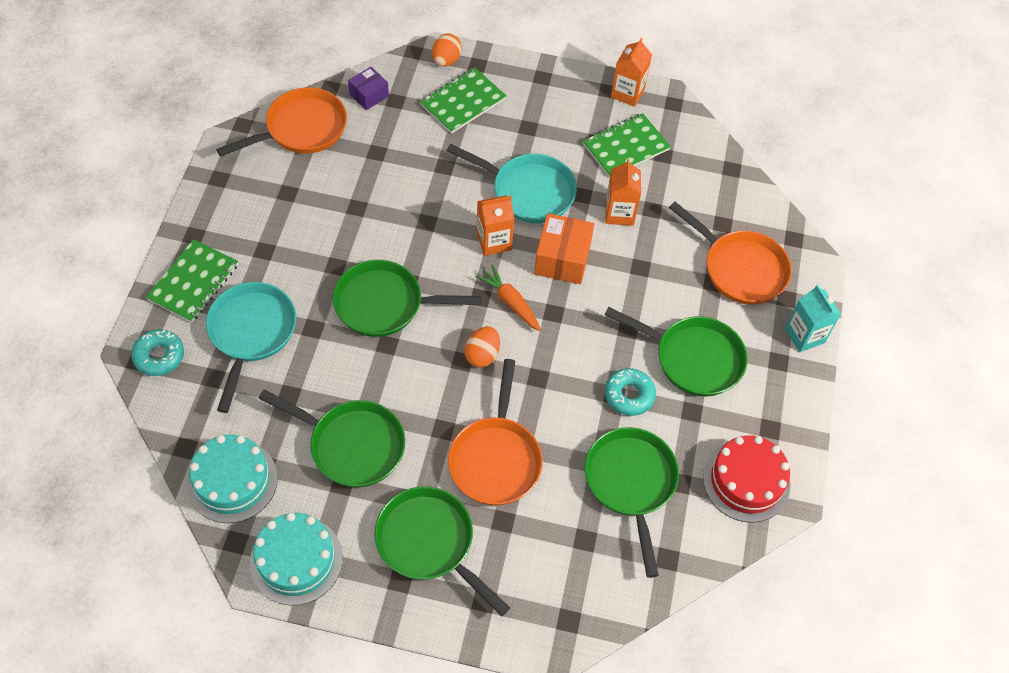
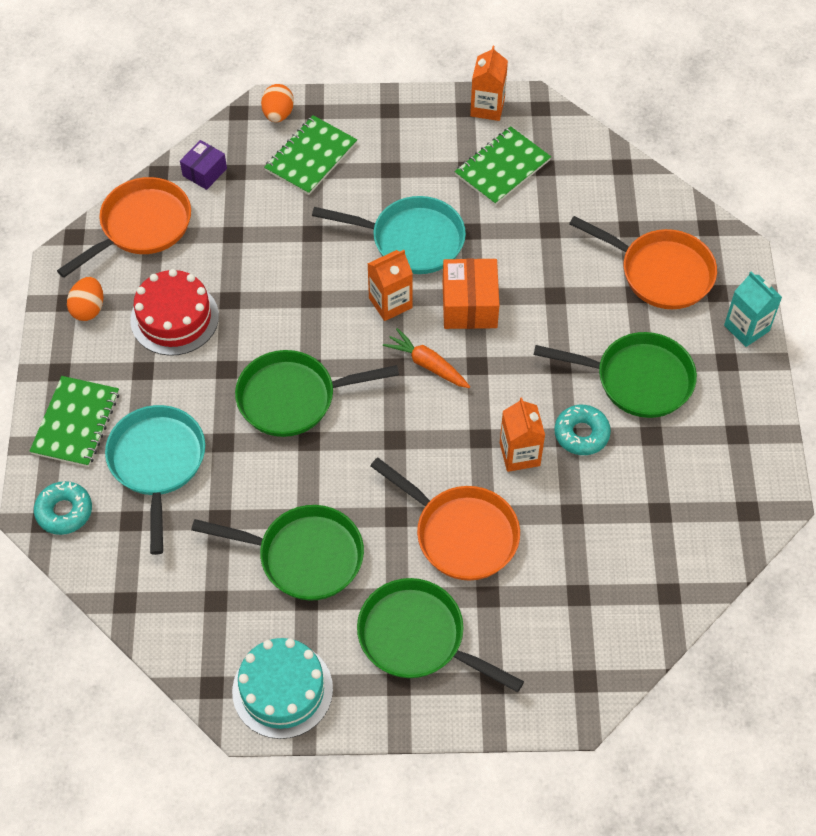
camera: 10 degrees left, 0 degrees up
turquoise cake [187,435,278,523] -> none
orange pan [448,359,543,506] -> orange pan turned 45 degrees counterclockwise [370,457,520,581]
orange egg [465,326,500,368] -> orange egg moved to [67,277,103,321]
green pan [585,427,679,578] -> none
orange carton [605,159,641,226] -> orange carton moved to [500,397,545,472]
red cake [703,435,790,522] -> red cake moved to [130,269,219,356]

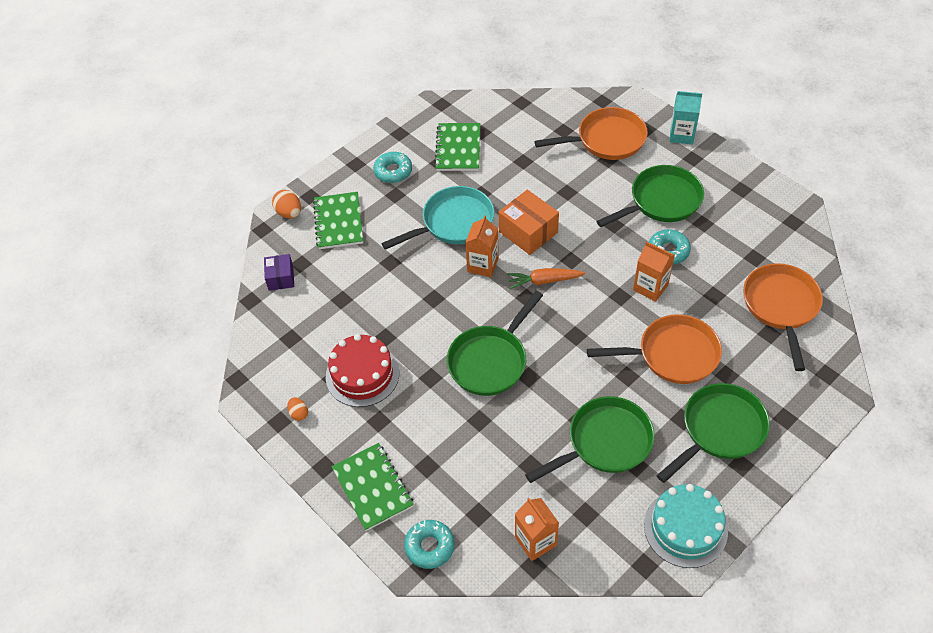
camera: 40 degrees left, 5 degrees down
orange pan [57,177,191,278] -> orange pan moved to [743,263,823,371]
orange egg [67,277,103,321] -> orange egg [287,397,308,421], size x0.64
turquoise pan [105,405,205,555] -> none
green pan [357,578,524,692] -> green pan turned 150 degrees clockwise [656,383,770,483]
orange carton [470,46,508,121] -> orange carton moved to [515,498,559,561]
none -> turquoise donut [373,152,412,183]

